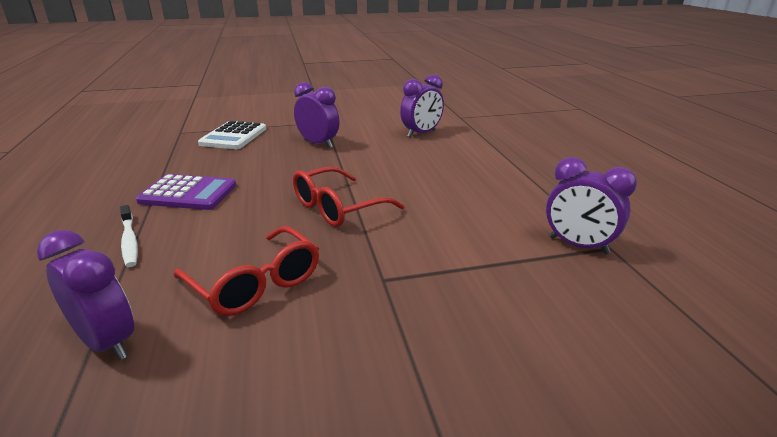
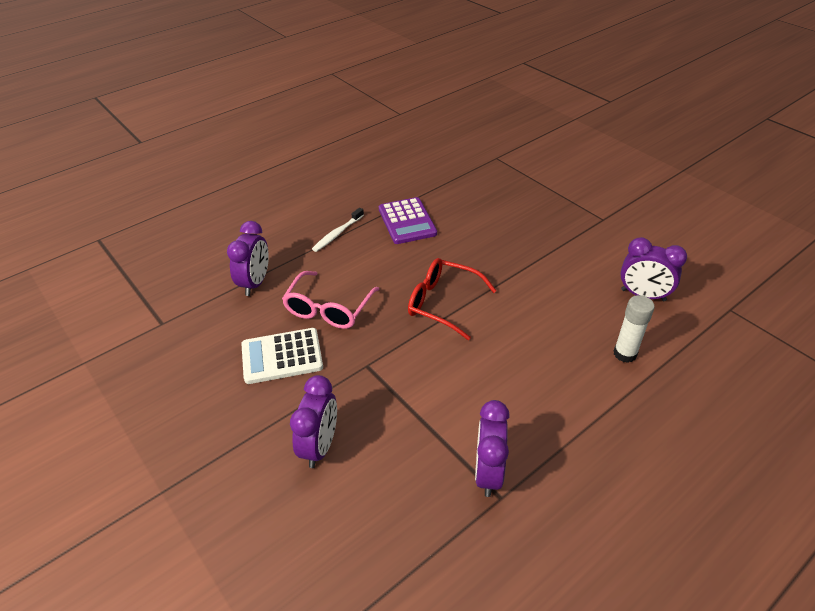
camera: 65 degrees right, 15 degrees up
red glasses [174,226,319,316] -> pink glasses [282,271,379,329]
white calculator [198,121,266,149] -> white calculator moved to [241,328,323,384]
purple clock [294,82,339,148] -> purple clock moved to [290,375,337,468]
none -> white glue stick [614,295,655,363]

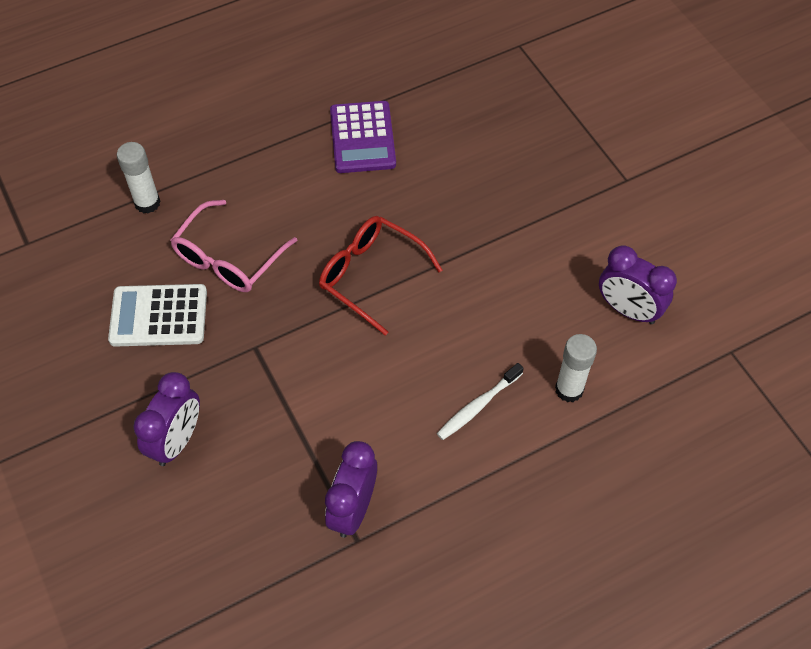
camera: 10 degrees right, 15 degrees up
purple clock [227,221,269,296] -> white glue stick [117,142,161,214]
white toothbrush [312,208,364,252] -> white toothbrush moved to [437,363,524,440]

